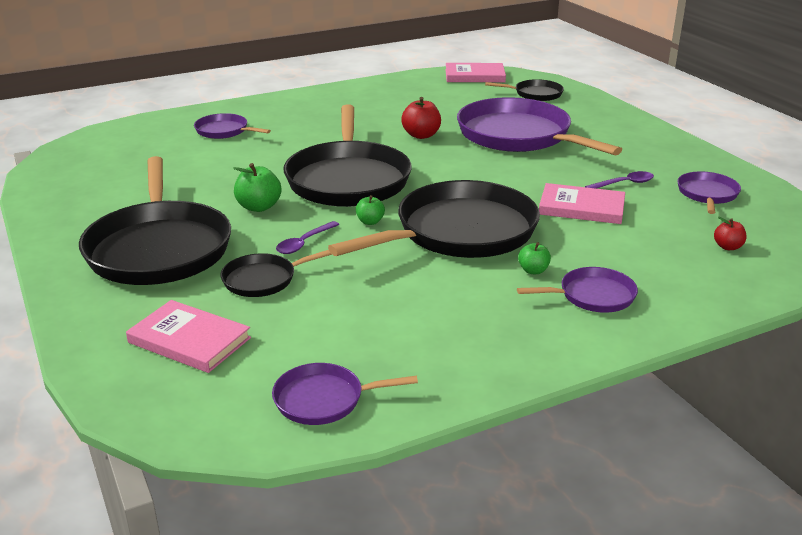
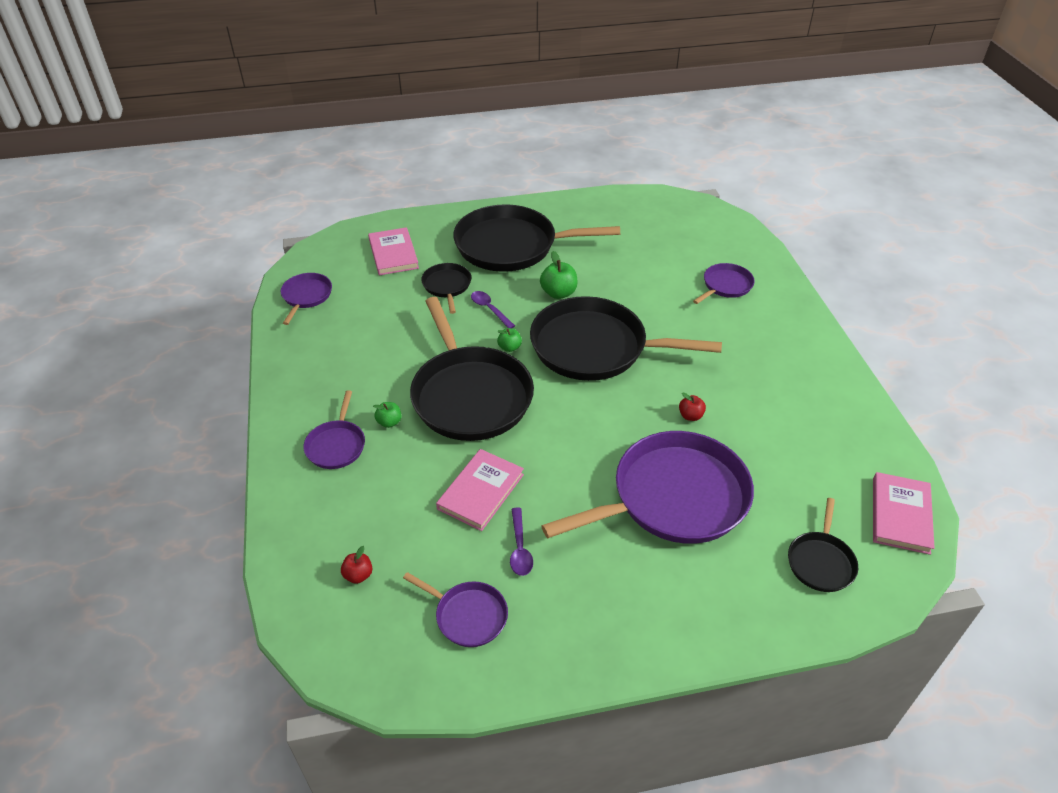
camera: 105 degrees right, 15 degrees up
pink book [126,300,251,373] -> pink book turned 60 degrees counterclockwise [368,227,419,275]
red apple [401,97,441,139] -> red apple [679,392,706,421], size x0.61

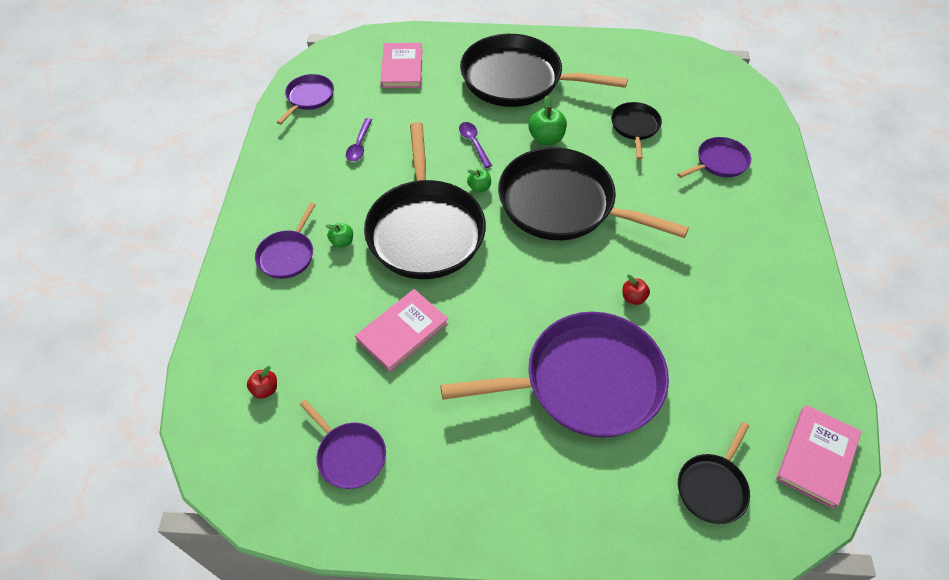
camera: 15 degrees right, 10 degrees up
black pan [421,263,471,314] -> black pan moved to [611,102,662,159]
purple spoon [510,508,533,576] -> purple spoon moved to [346,118,372,161]

